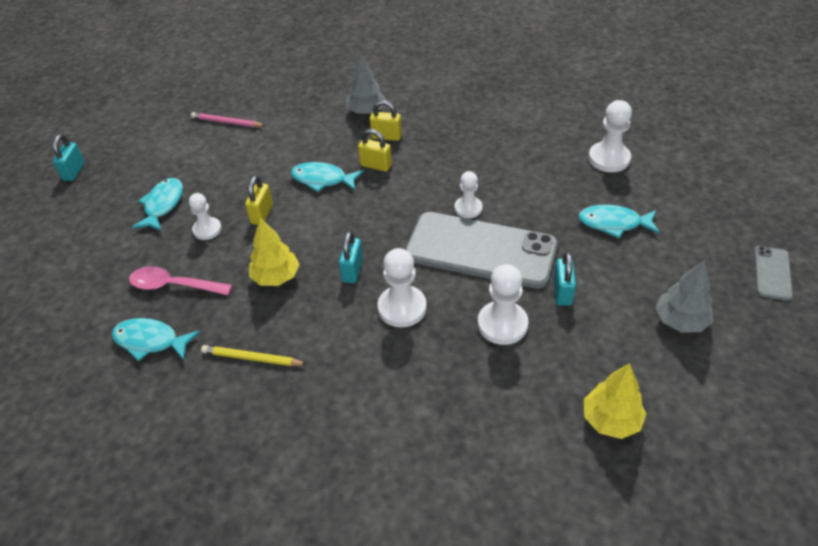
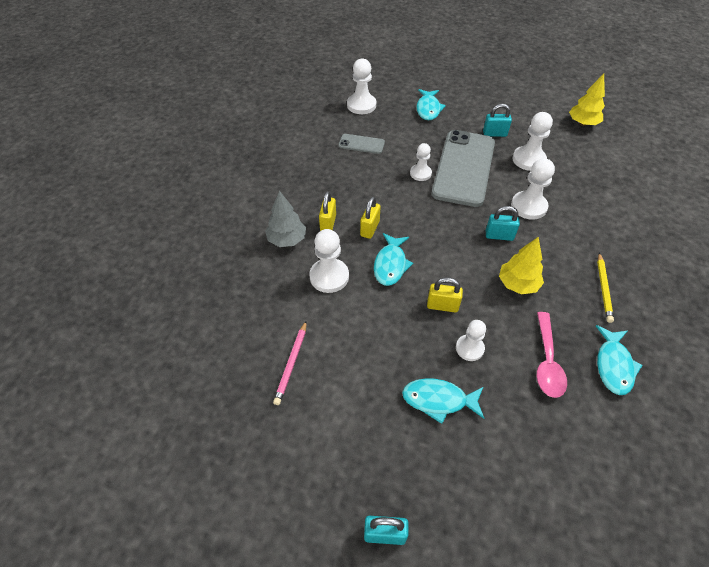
camera: 95 degrees left, 5 degrees up
grey tree [655,260,713,332] -> none
grey phone [754,246,793,301] -> grey phone moved to [338,134,385,154]
none -> white pawn [310,229,349,293]

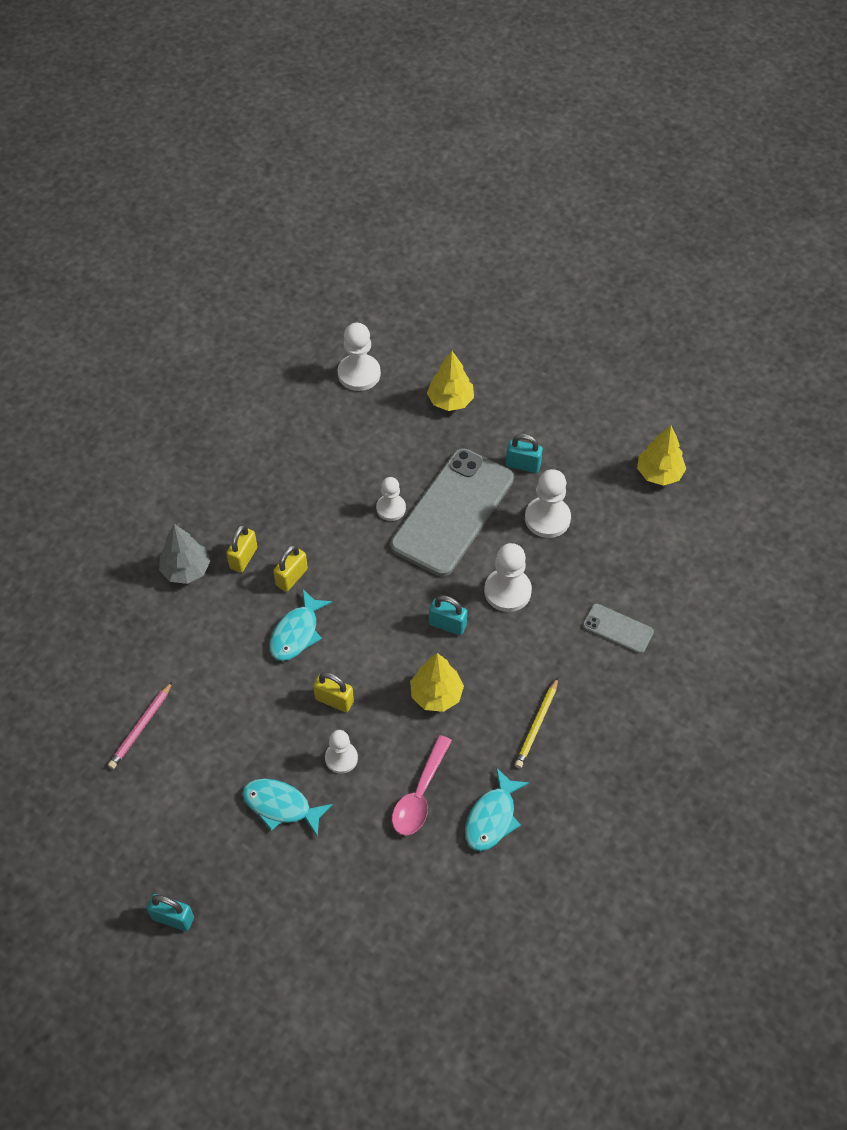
camera: 15 degrees right, 5 degrees up
white pawn [310,229,349,293] -> none
grey phone [338,134,385,154] -> grey phone moved to [582,604,654,654]
turquoise fish [416,89,446,120] -> yellow tree [427,351,474,411]

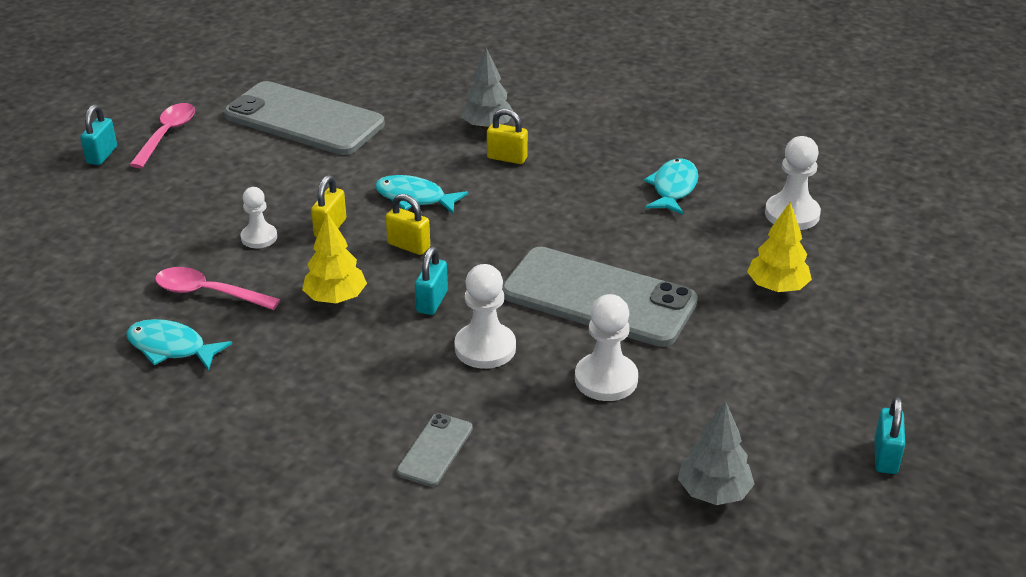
camera: 85 degrees right, 20 degrees down
pink pencil [108,681,173,769] -> grey phone [224,81,385,155]
turquoise fish [242,779,333,837] -> turquoise fish moved to [644,159,698,215]
yellow padlock [273,545,308,592] -> yellow padlock moved to [386,194,430,255]
white pawn [376,477,406,521] -> none
turquoise padlock [506,434,543,473] -> turquoise padlock moved to [874,397,905,474]
yellow pencil [515,678,558,768] -> none
yellow tree [637,425,686,486] -> grey tree [678,402,755,505]
none -> pink spoon [130,103,195,168]

